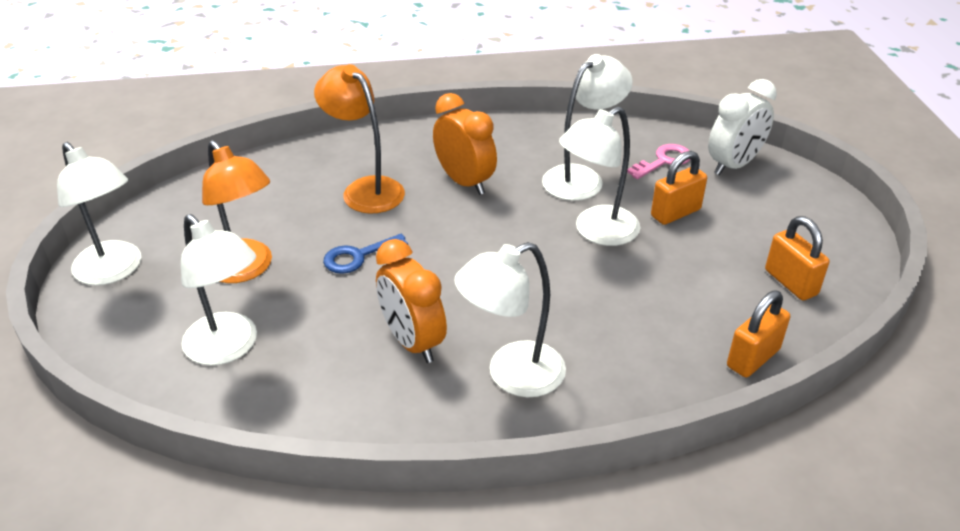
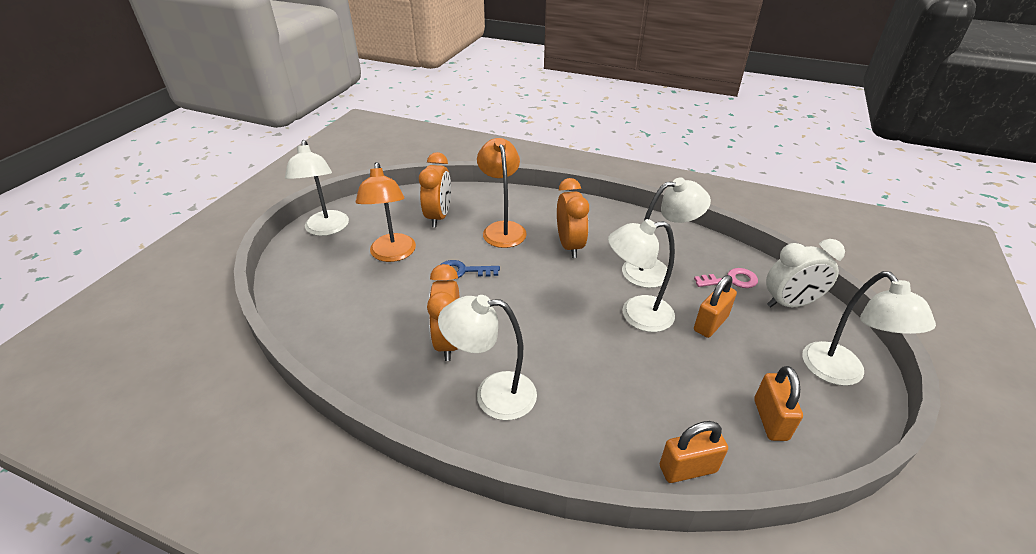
camera: 30 degrees right, 0 degrees up
white lamp [181,214,257,365] -> white lamp moved to [802,271,936,386]
orange padlock [651,151,707,225] -> orange padlock turned 45 degrees counterclockwise [694,275,737,338]
none -> orange clock [419,152,451,227]

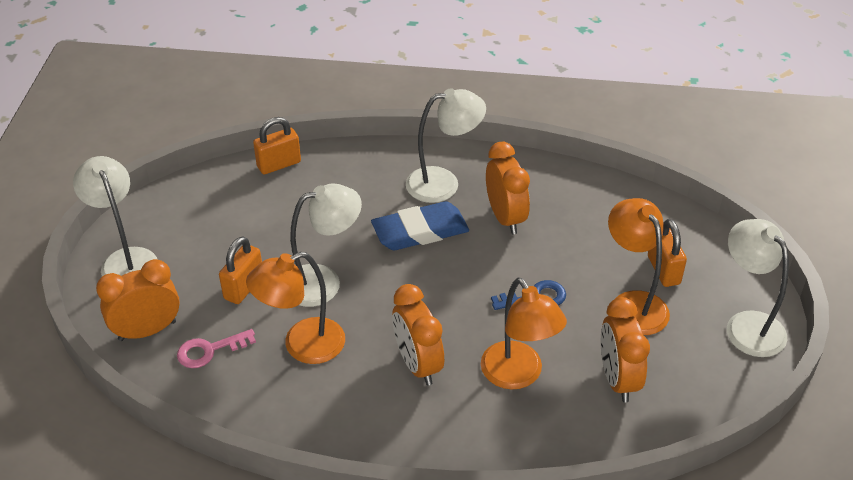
camera: 165 degrees right, 5 degrees up
white lamp [622,177,711,288] -> orange lamp [246,252,345,364]
orange padlock [754,366,803,441] -> orange padlock moved to [648,219,687,287]
white clock [766,239,845,307] -> orange clock [96,259,180,341]
none -> blue eraser [371,201,469,250]

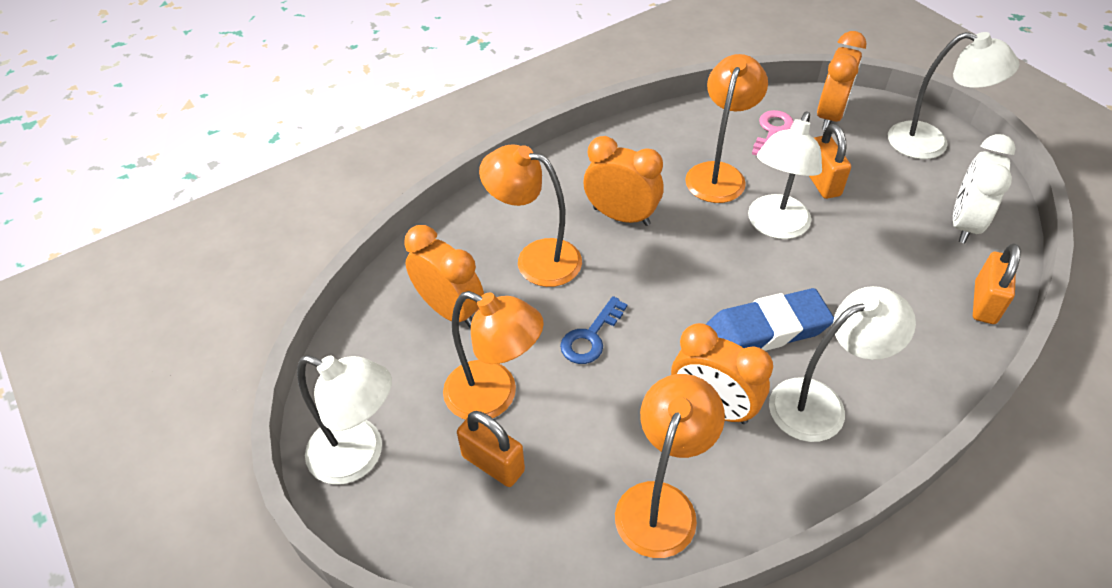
camera: 140 degrees right, 5 degrees up
blue eraser [371,201,469,250] -> blue eraser turned 45 degrees clockwise [706,288,834,351]
white lamp [406,88,486,203] -> white lamp turned 150 degrees counterclockwise [769,286,916,442]
none -> orange lamp [615,374,725,558]
none -> white clock [953,134,1016,243]

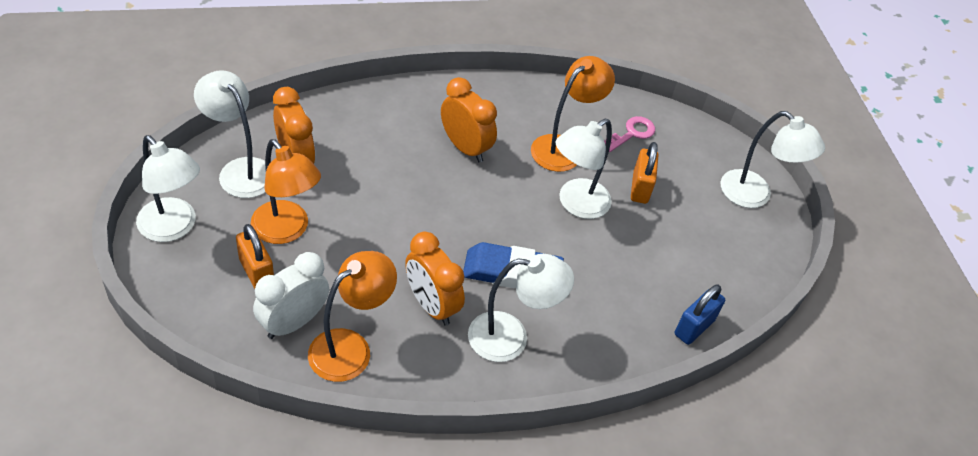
camera: 15 degrees right, 0 degrees up
orange lamp [479,144,582,287] -> none
blue key [560,296,627,364] -> none
orange clock [817,31,867,130] -> none
white clock [953,134,1016,243] -> white clock moved to [253,252,329,339]
orange padlock [973,243,1021,324] -> blue padlock [675,285,725,345]
none -> white lamp [194,70,266,198]

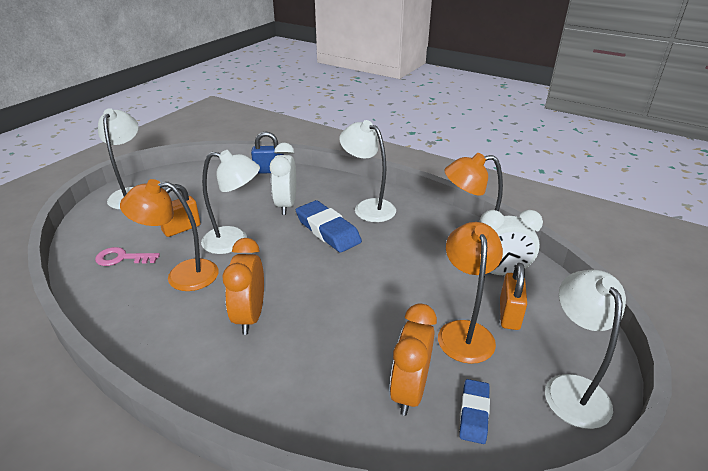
camera: 130 degrees left, 15 degrees down
white lamp [194,70,266,198] -> blue eraser [459,379,490,444]
orange clock [405,232,465,326] -> none
none -> white clock [270,143,296,215]

